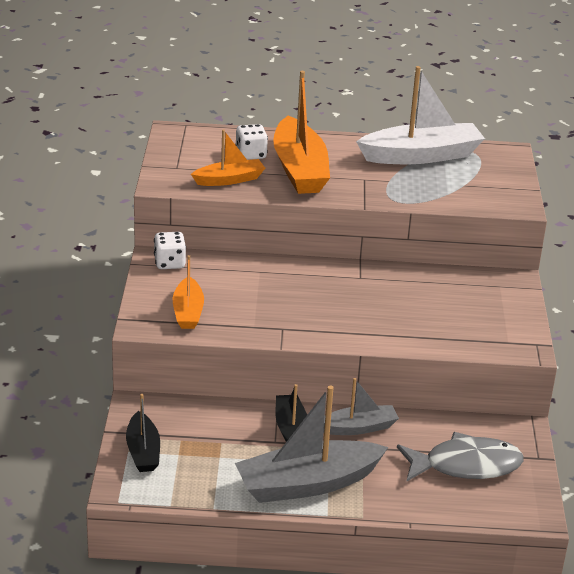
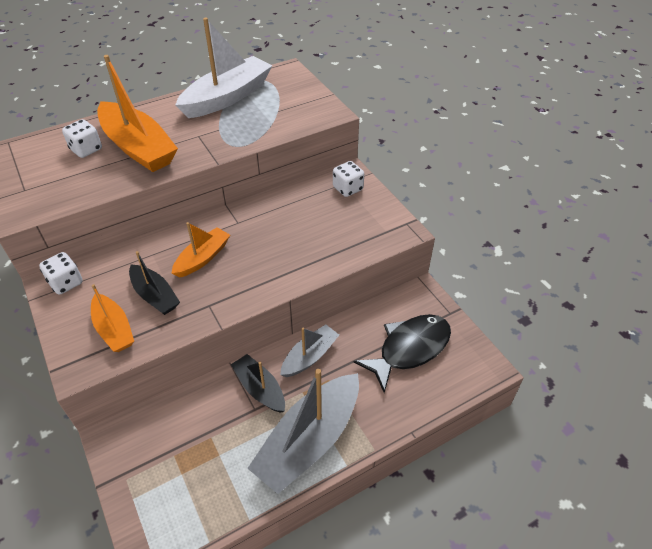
camera: 30 degrees left, 15 degrees up
black boat [126,394,160,472] -> black boat moved to [129,251,180,315]
orange boat [191,129,265,186] -> orange boat moved to [172,222,230,278]
grey fish [397,432,524,481] -> black fish [354,314,451,393]
none -> white dice [333,161,364,197]

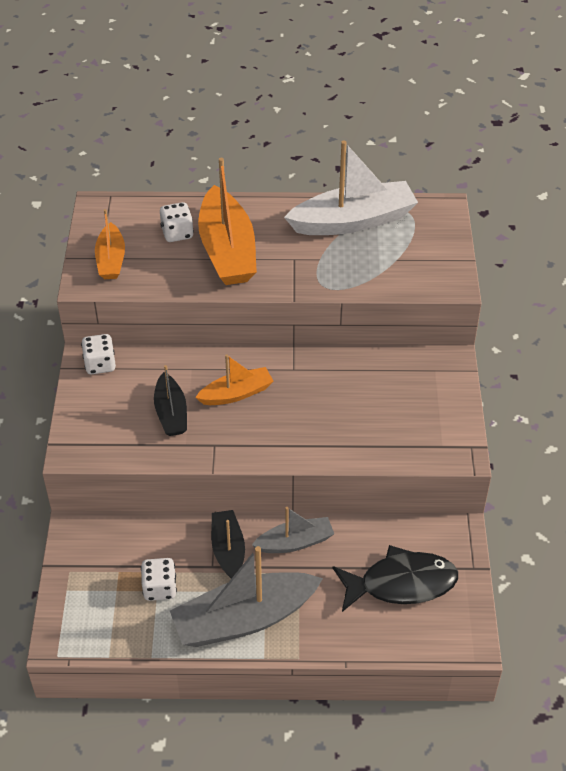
camera: 30 degrees right, 0 degrees up
orange boat [91,284,134,352] -> orange boat moved to [95,209,125,279]
white dice [333,161,364,197] -> white dice moved to [141,558,177,601]

